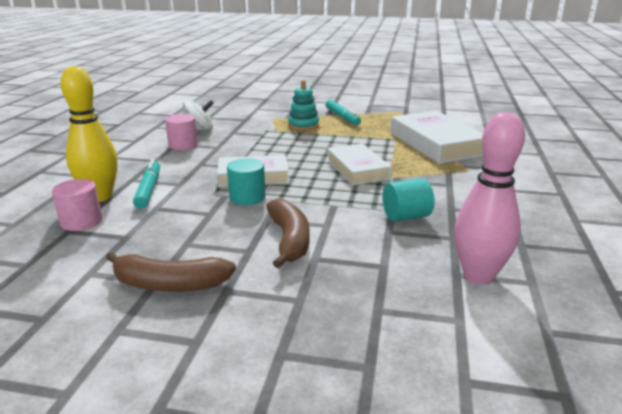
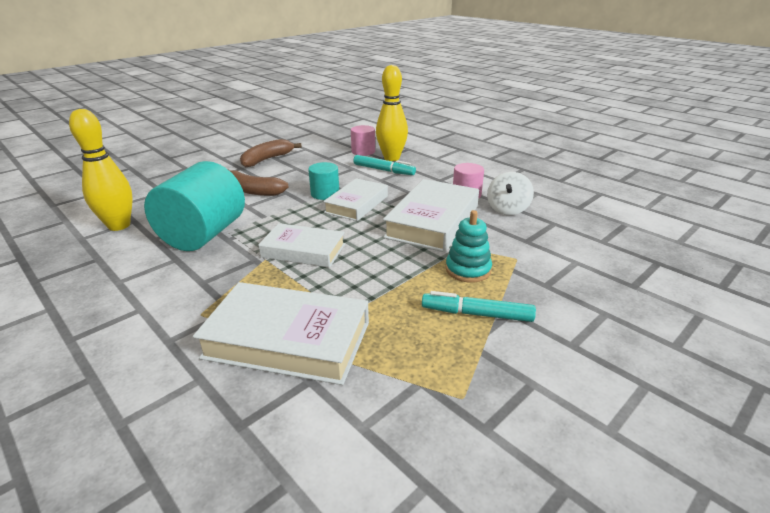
camera: 125 degrees right, 5 degrees up
turquoise cylinder [382,178,434,222] -> turquoise cylinder [144,161,245,251], size x2.00
pink bowling pin [454,112,525,285] -> yellow bowling pin [69,109,133,231]
none -> white book [383,179,479,252]

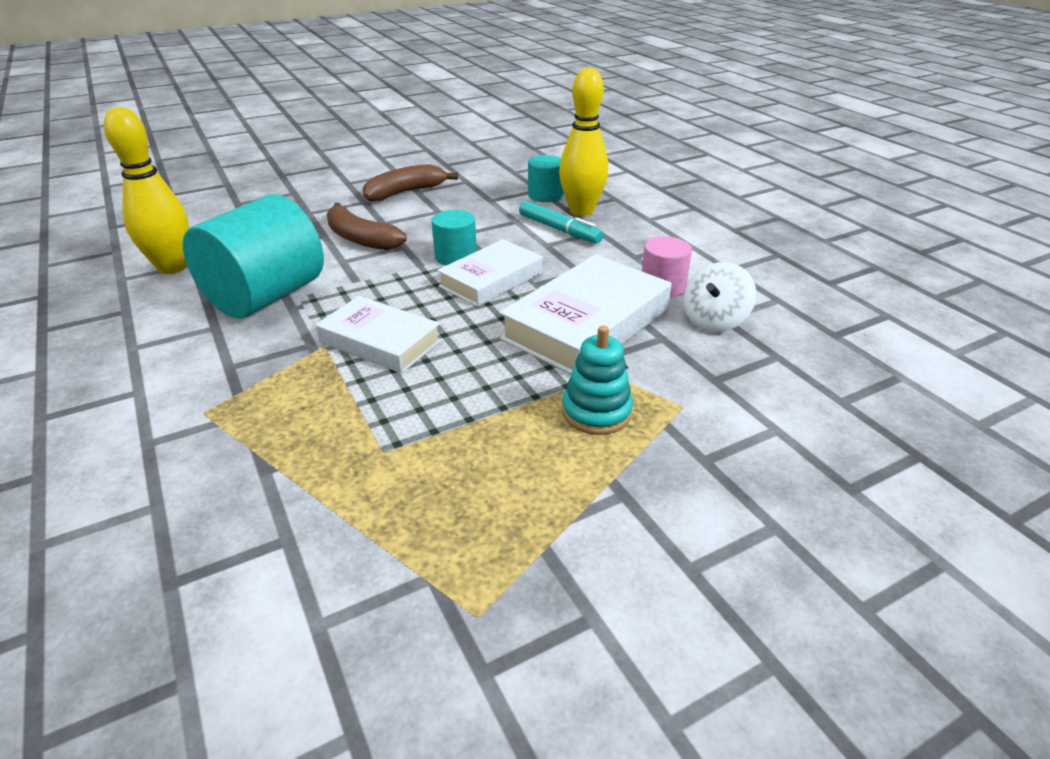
camera: 15 degrees right, 5 degrees up
white book [193,282,369,385] -> none
pink cylinder [351,125,375,156] -> turquoise cylinder [528,155,564,202]
turquoise marker [422,291,536,322] -> none

